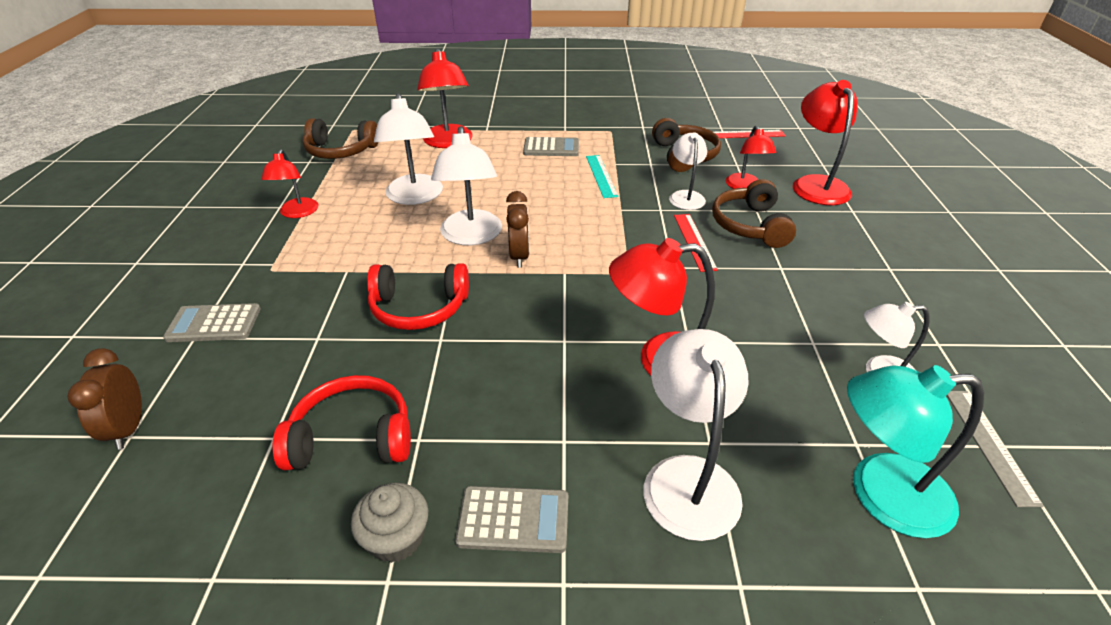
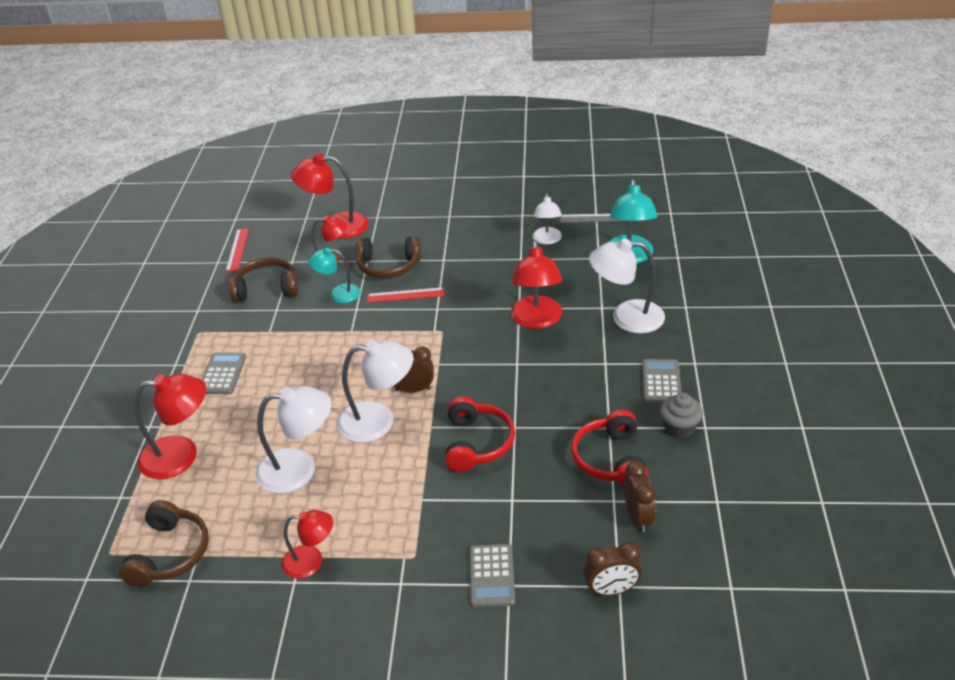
camera: 85 degrees left, 0 degrees up
turquoise ruler [586,155,618,198] -> none
white lamp [669,132,707,210] -> turquoise lamp [309,248,361,303]
none -> brown clock [624,461,656,532]

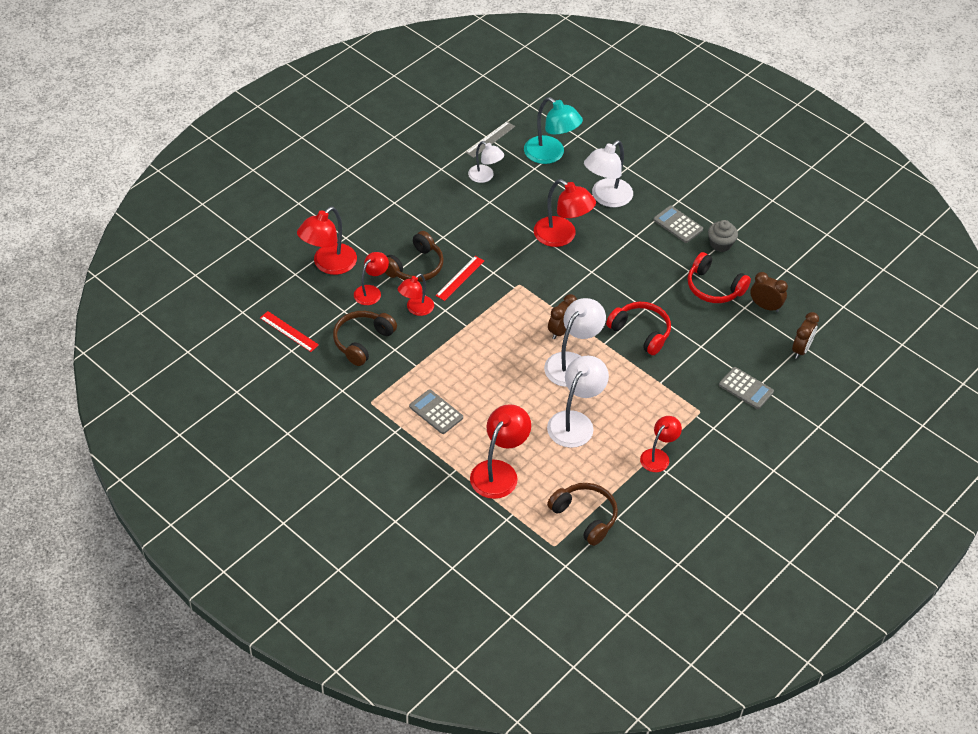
camera: 55 degrees left, 10 degrees up
turquoise lamp [309,248,361,303] -> red lamp [398,273,434,316]

